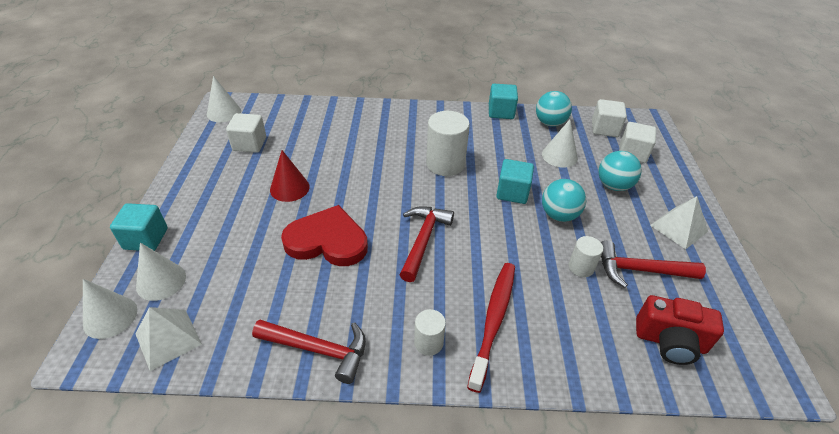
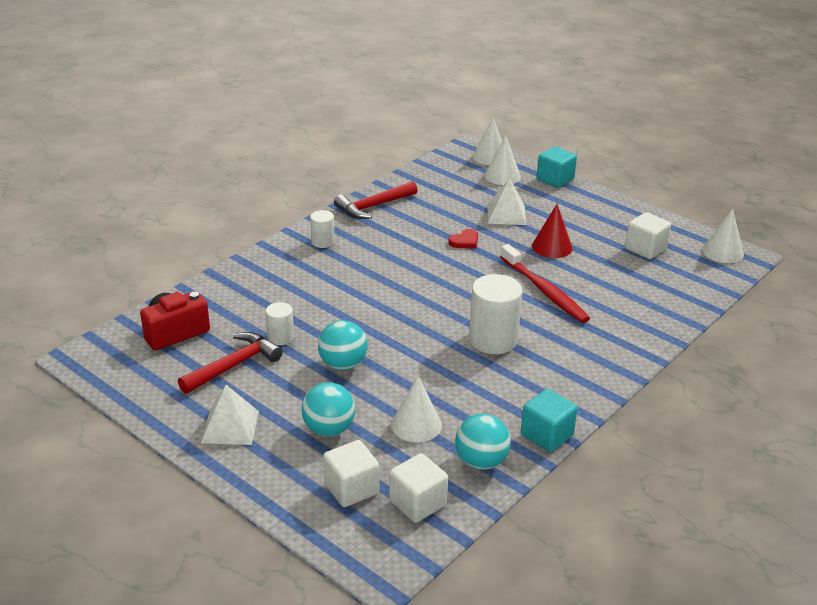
camera: 130 degrees right, 10 degrees down
white pyramid [136,307,202,371] -> white pyramid moved to [487,178,526,225]
red heart [281,205,368,266] -> red heart [448,229,478,248], size x0.43
red hammer [400,206,454,282] -> none
red toothbrush [467,263,515,393] -> red toothbrush moved to [500,244,590,323]
turquoise cube [496,159,534,204] -> none

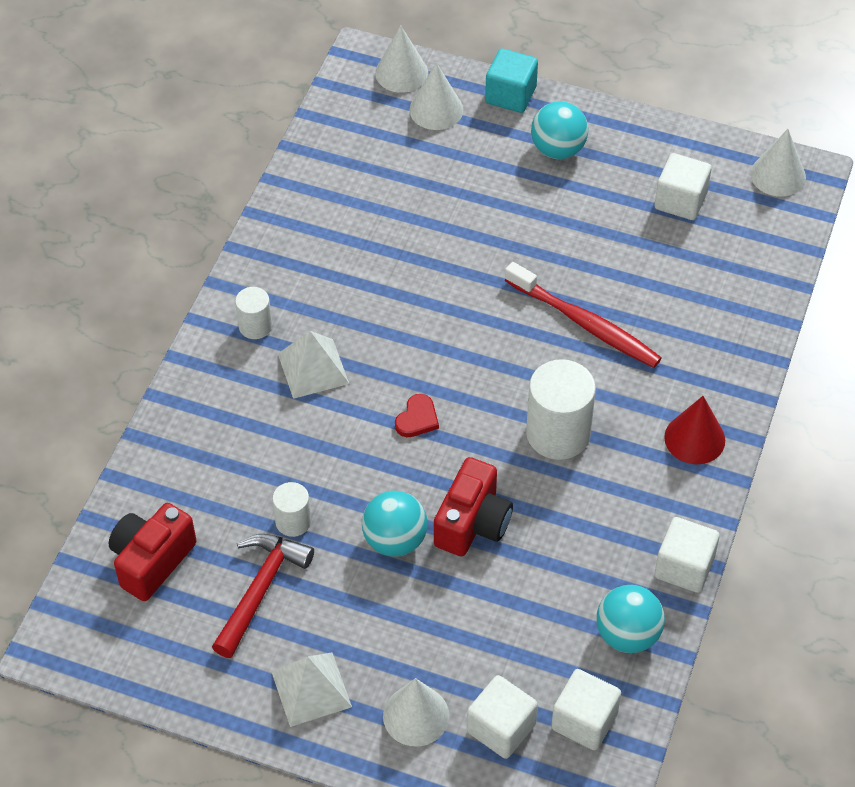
camera: 20 degrees left, 20 degrees up
turquoise ball [301,382,355,436] -> turquoise ball moved to [531,101,588,159]
red hammer [334,181,418,219] -> none
white cone [391,376,442,442] -> white cone moved to [383,678,449,747]
red heart [448,229,478,248] -> red heart moved to [395,394,439,437]
white pyramid [487,178,526,225] -> white pyramid moved to [278,331,349,399]
turquoise cube [521,389,578,452] -> white cube [655,517,720,593]
red cone [532,204,572,258] -> red cone moved to [664,396,725,464]
none -> red camera [434,457,513,556]

